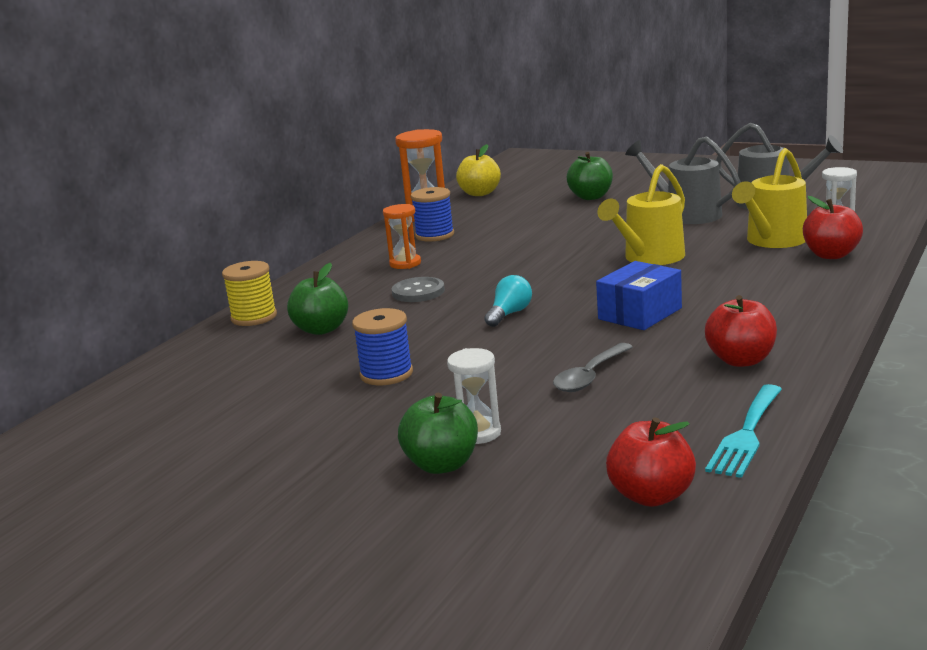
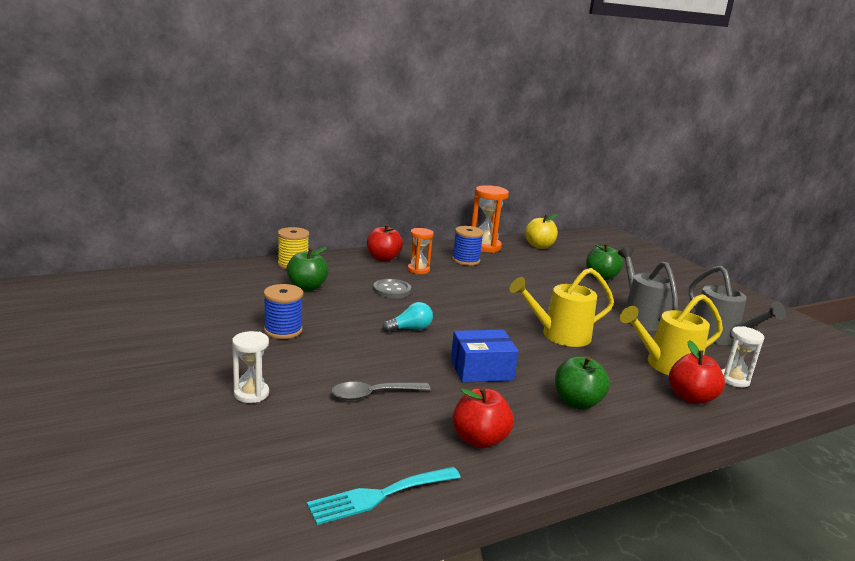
camera: 30 degrees right, 0 degrees up
green apple [398,393,478,474] -> green apple moved to [555,356,610,410]
red apple [606,417,696,507] -> red apple moved to [367,224,403,262]

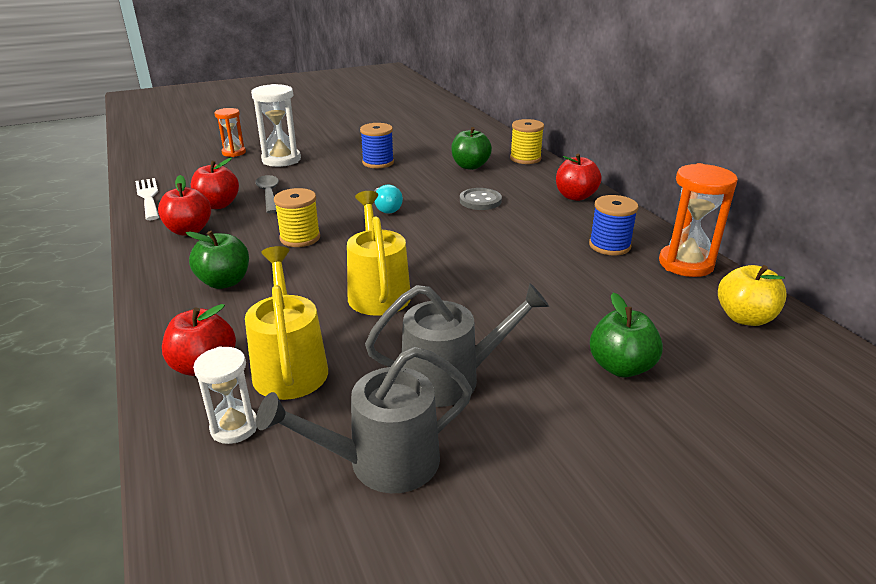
camera: 95 degrees right, 10 degrees up
white hourglass [232,331,269,403] -> white hourglass [251,84,301,167], size x1.62
turquoise fork [307,467,461,525] -> white fork [135,178,159,220]
orange hourglass [407,228,433,274] -> orange hourglass moved to [214,108,246,157]
blue box [451,330,519,383] -> yellow spool [274,188,320,247]
none -> red apple [191,158,239,209]

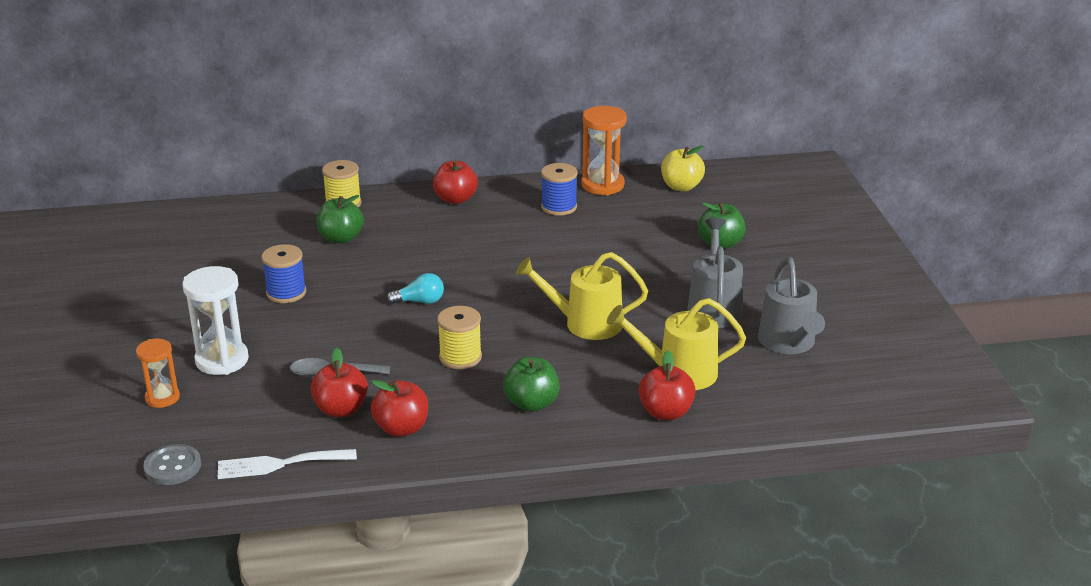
camera: 75 degrees left, 0 degrees up
white hourglass [193,347,257,444] -> none
grey button [460,188,502,210] -> grey button moved to [143,444,201,485]

